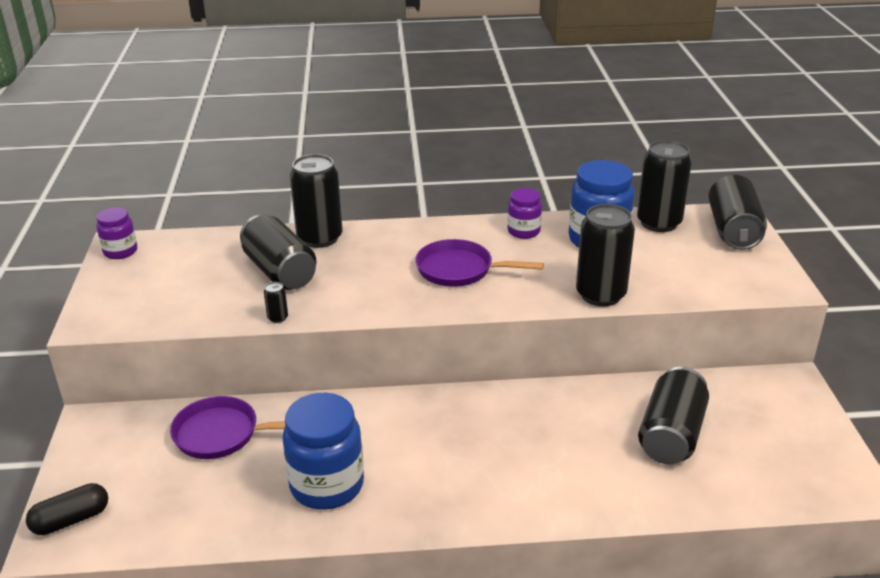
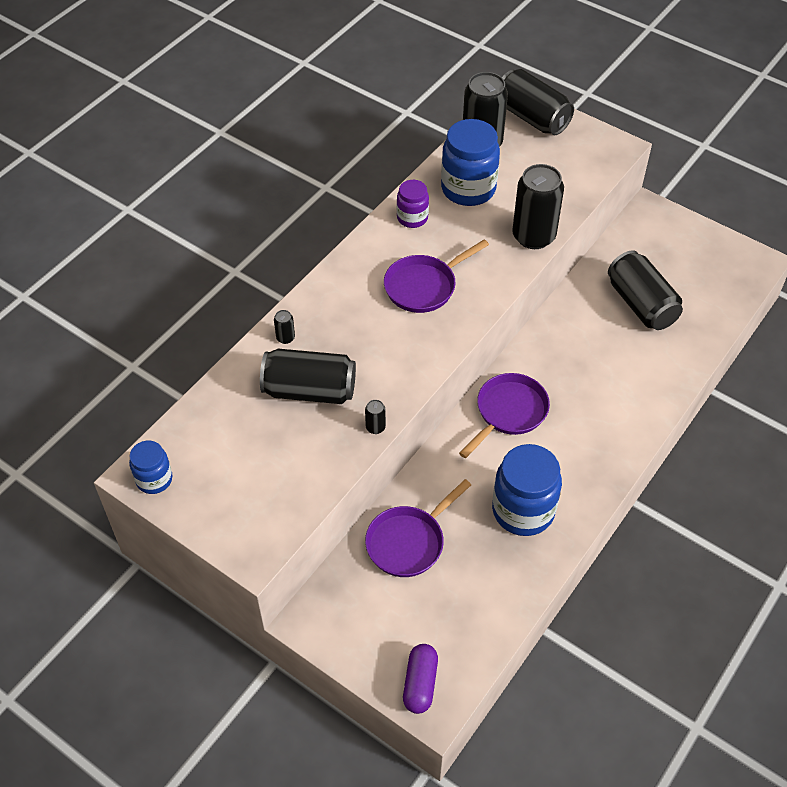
camera: 50 degrees left, 20 degrees up
black capsule [26,483,108,535] -> purple capsule [403,644,438,714]
purple jar [96,207,137,259] -> blue jar [129,441,172,494]
black can [290,154,343,248] -> black can [274,310,295,344], size x0.40
none -> purple pan [459,373,550,458]

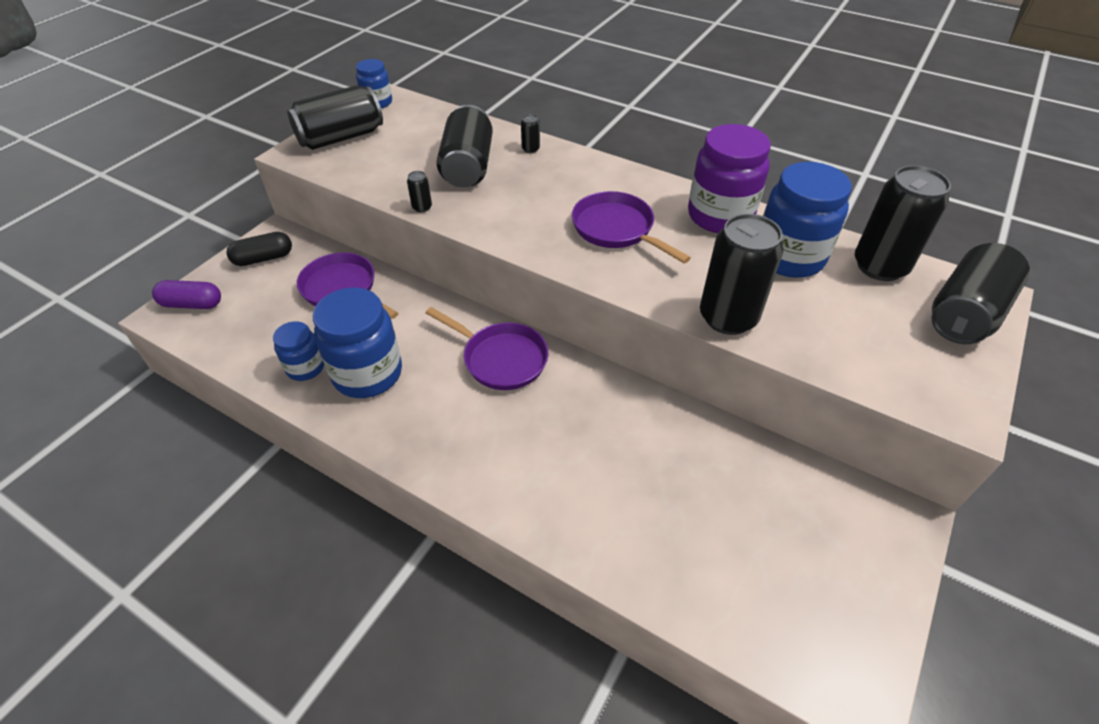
camera: 85 degrees right, 5 degrees down
purple jar [397,180,429,228] -> purple jar [688,124,771,233], size x1.80
black can [608,250,683,330] -> black can moved to [287,85,383,150]
none -> black capsule [226,232,292,266]
none -> blue jar [273,321,324,381]

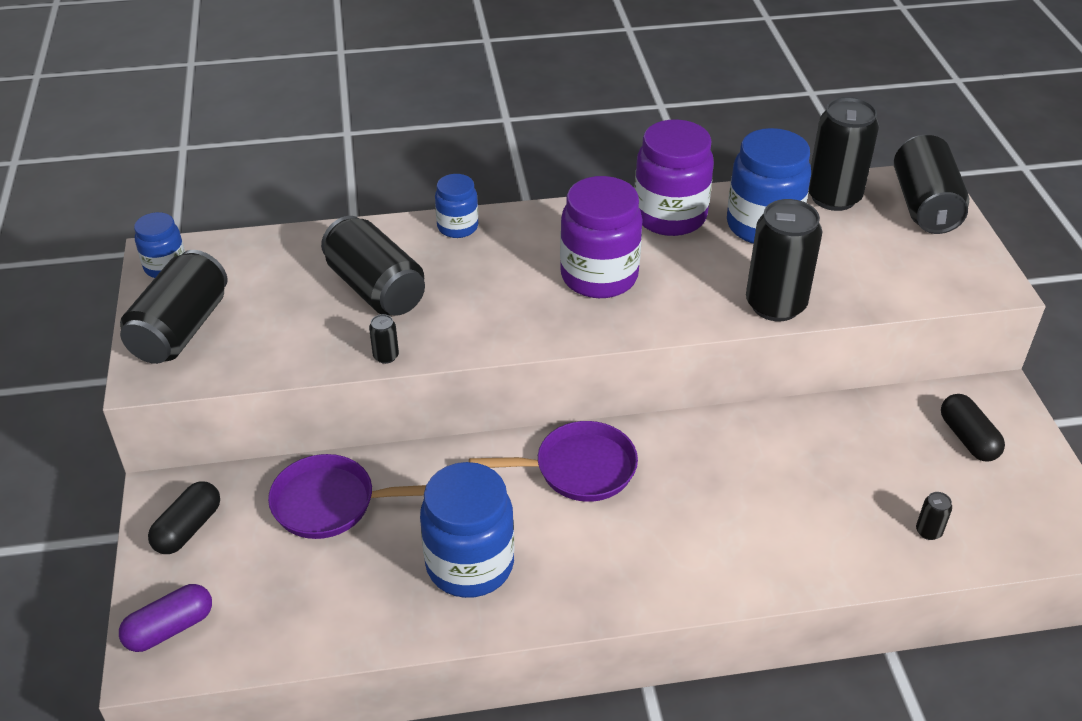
camera: 40 degrees left, 5 degrees down
blue jar [273,321,324,381] -> blue jar moved to [435,174,478,238]
black can [521,114,540,153] -> black can moved to [916,492,952,540]
purple pan [572,191,691,263] -> purple jar [560,176,643,298]
none -> black capsule [941,394,1005,461]

